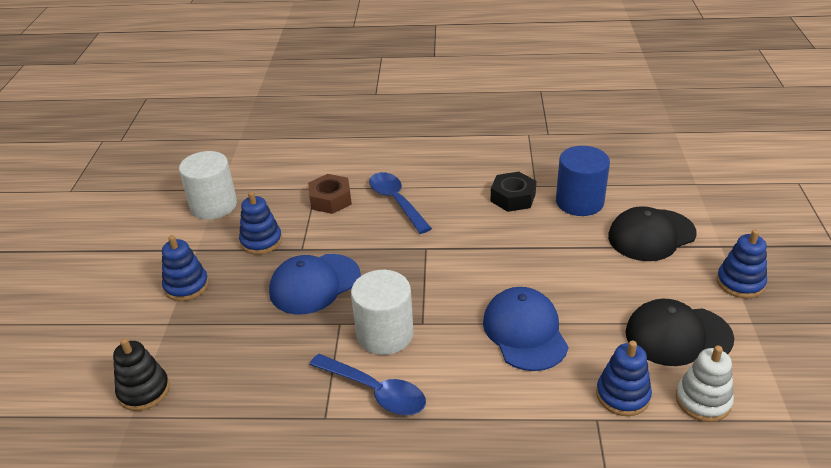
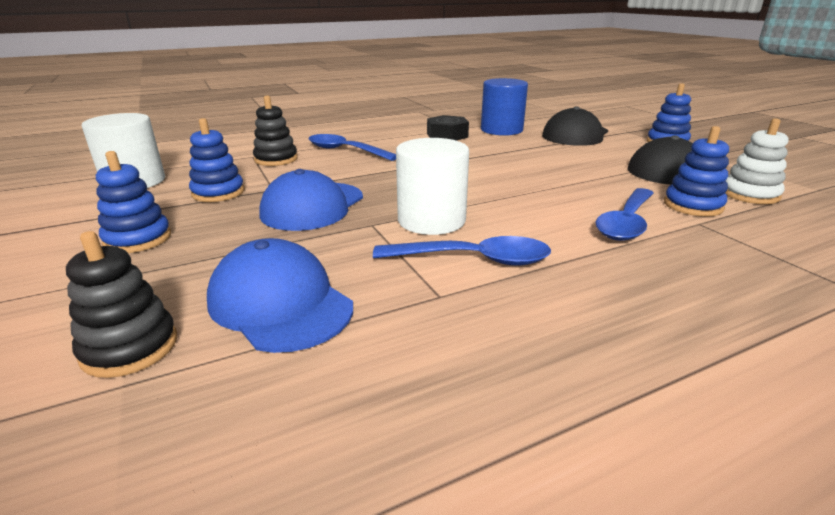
camera: 30 degrees left, 10 degrees down
brown nut [308,174,352,214] -> black stacking toy [253,95,298,166]
blue cap [483,287,568,371] -> blue cap moved to [207,238,353,353]
none -> blue spoon [595,188,654,241]

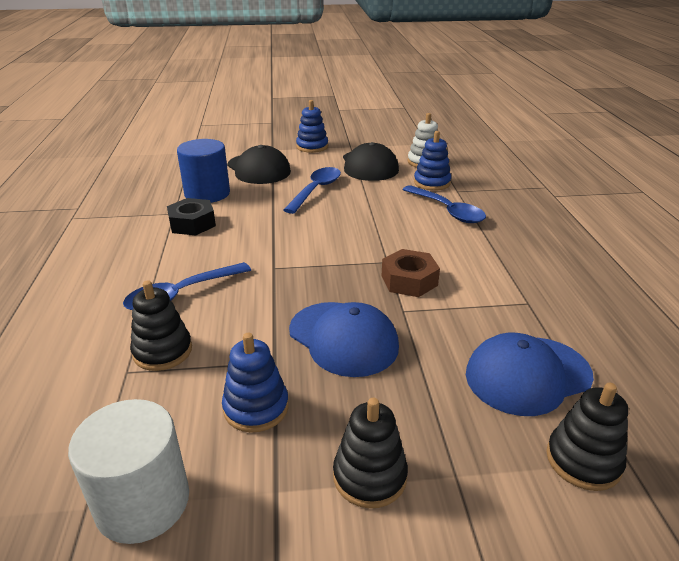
camera: 70 degrees left, 5 degrees up
blue stacking toy [96,151,171,253] -> black stacking toy [333,398,408,508]
blue spoon [373,236,551,266] -> blue spoon moved to [283,167,341,214]
white cylinder [396,138,469,235] -> brown nut [382,249,440,297]

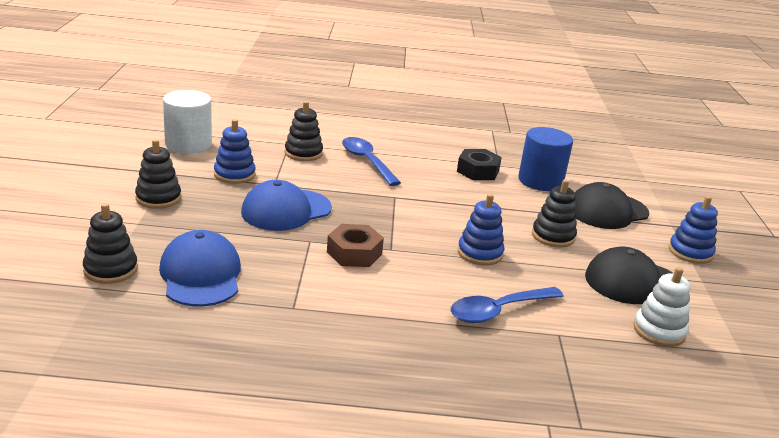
camera: 95 degrees right, 5 degrees down
blue spoon [283,167,341,214] -> black stacking toy [532,179,577,247]
blue stacking toy [414,131,451,191] -> blue stacking toy moved to [458,194,504,265]

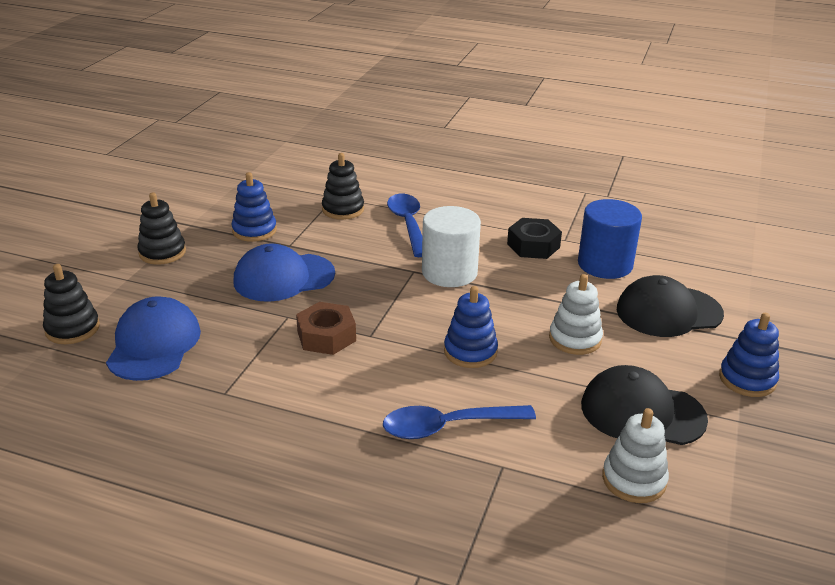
camera: 20 degrees right, 5 degrees up
white cylinder [163,90,212,154] -> white cylinder moved to [422,206,481,287]
black stacking toy [532,179,577,247] -> white stacking toy [549,274,603,355]

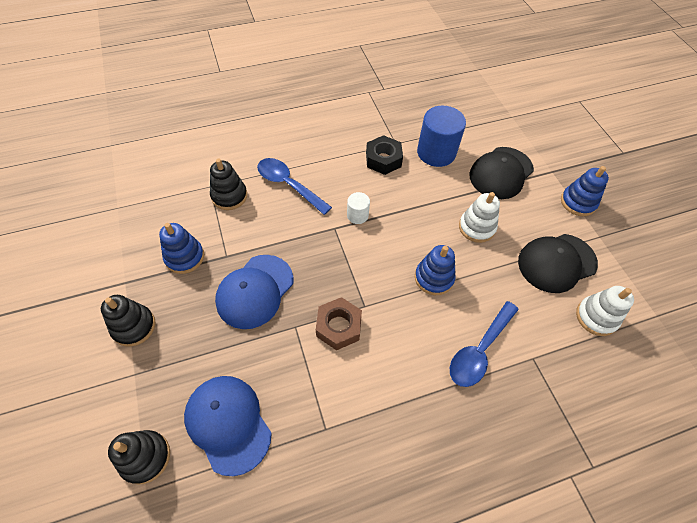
camera: 40 degrees left, 25 degrees up
white cylinder [422,206,481,287] -> white cylinder [347,192,370,224], size x0.50

